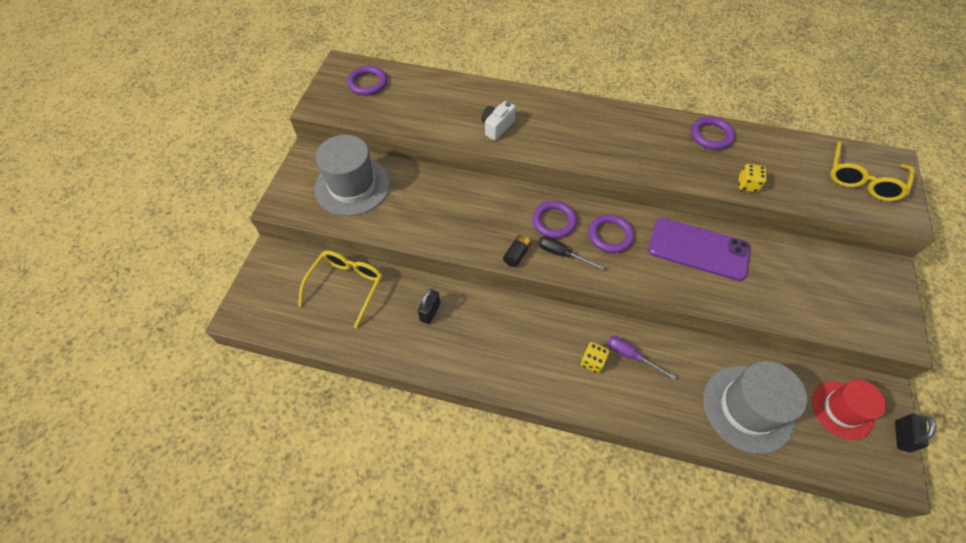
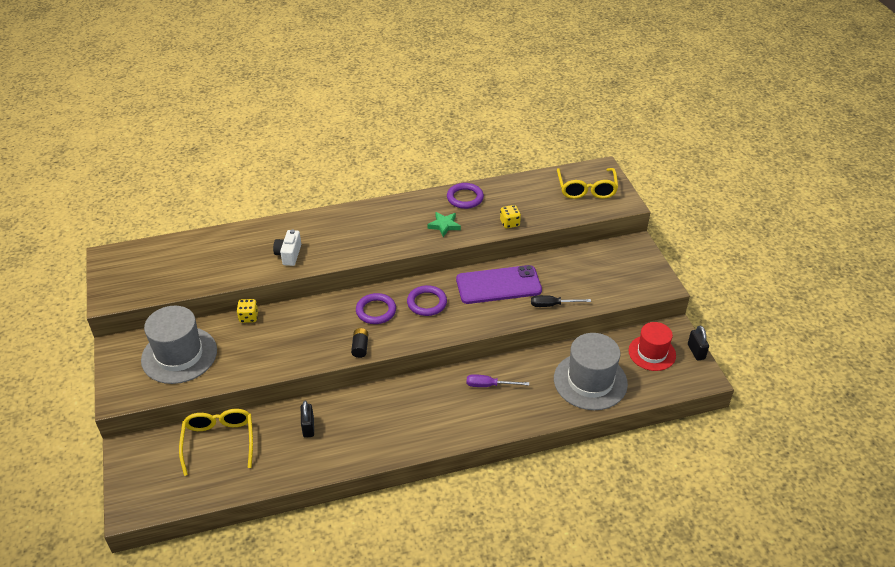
camera: 30 degrees left, 15 degrees down
purple ring [347,66,387,96] -> none
black screwdriver [538,236,604,270] -> black screwdriver moved to [531,295,591,307]
yellow dice [581,342,609,373] -> yellow dice moved to [236,299,258,323]
none -> green star [428,212,461,237]

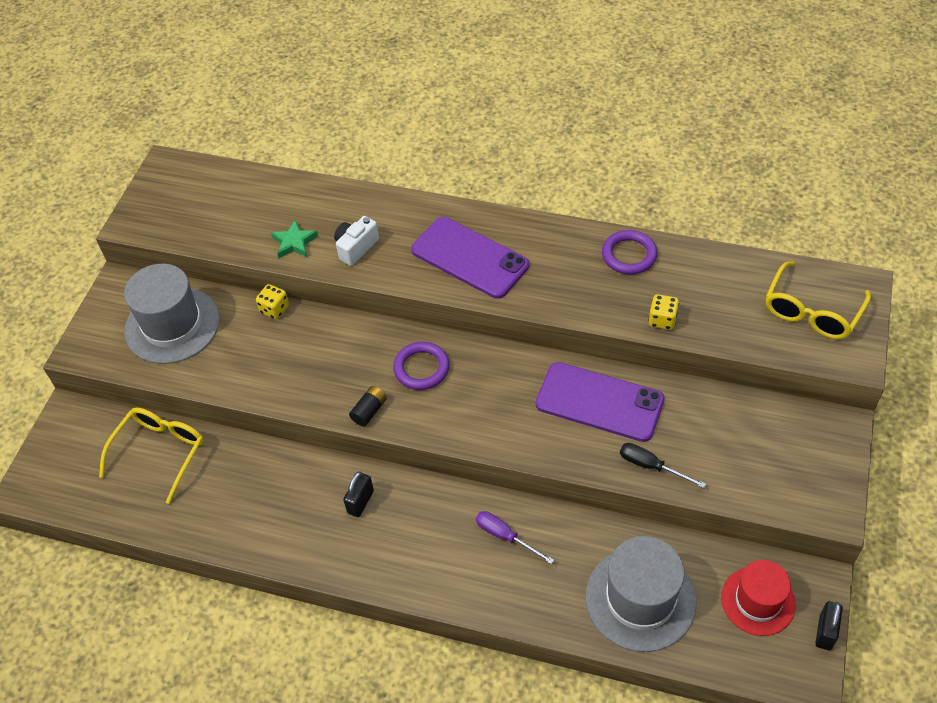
camera: 35 degrees right, 10 degrees up
black padlock [301,401,314,438] -> black padlock moved to [343,472,374,517]
purple ring [407,285,447,316] -> none
green star [428,212,461,237] -> green star moved to [271,220,318,258]
none -> purple phone [411,217,529,299]

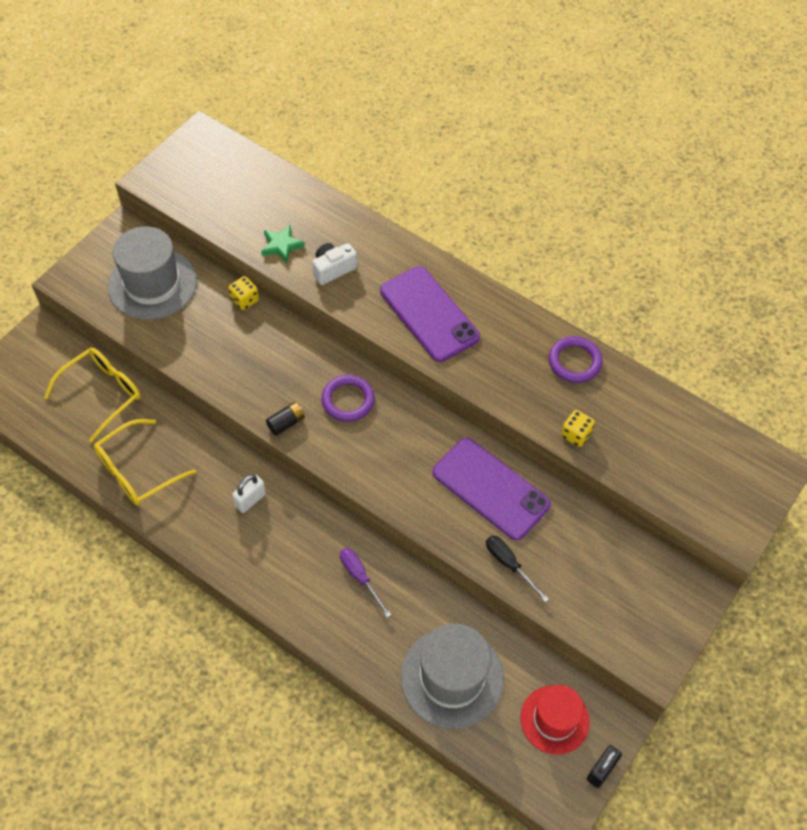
camera: 15 degrees right, 5 degrees up
black padlock [343,472,374,517] -> white padlock [232,475,266,513]
yellow glasses [766,261,871,339] -> yellow glasses moved to [94,419,196,505]

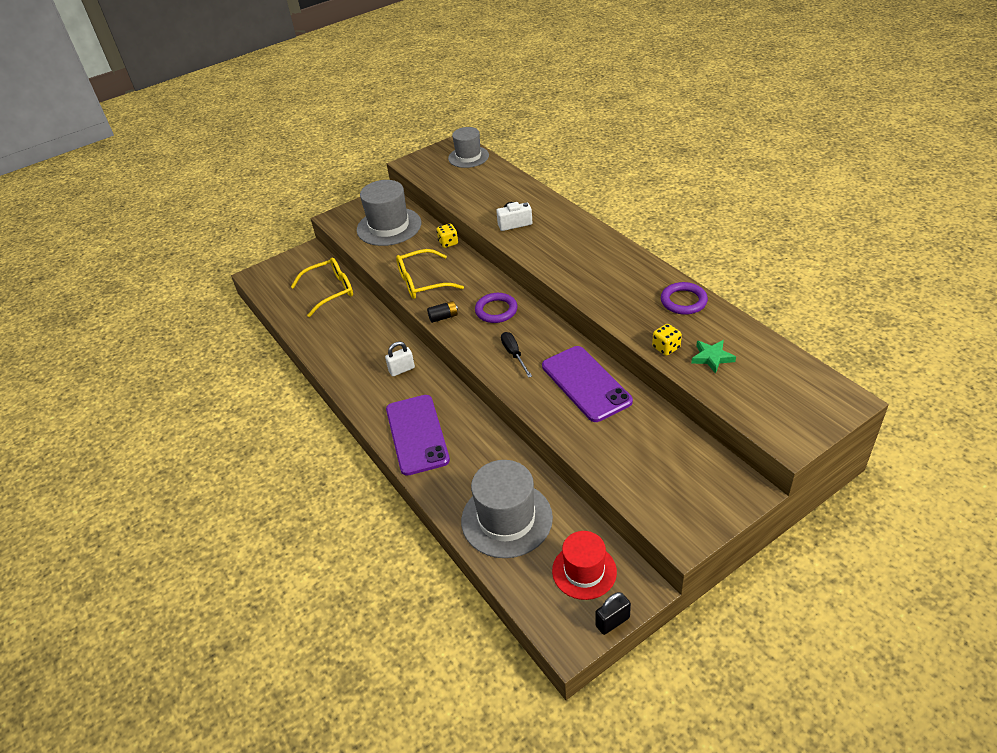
camera: 25 degrees right, 15 degrees down
yellow glasses [94,419,196,505] -> yellow glasses moved to [396,249,464,299]
green star [261,225,305,263] -> green star moved to [691,340,736,374]
purple screwdriver [340,548,391,618] -> none
purple phone [380,266,480,362] -> purple phone moved to [386,395,450,476]
black screwdriver [486,535,549,602] -> black screwdriver moved to [501,332,532,378]
none -> grey hat [448,127,489,168]

